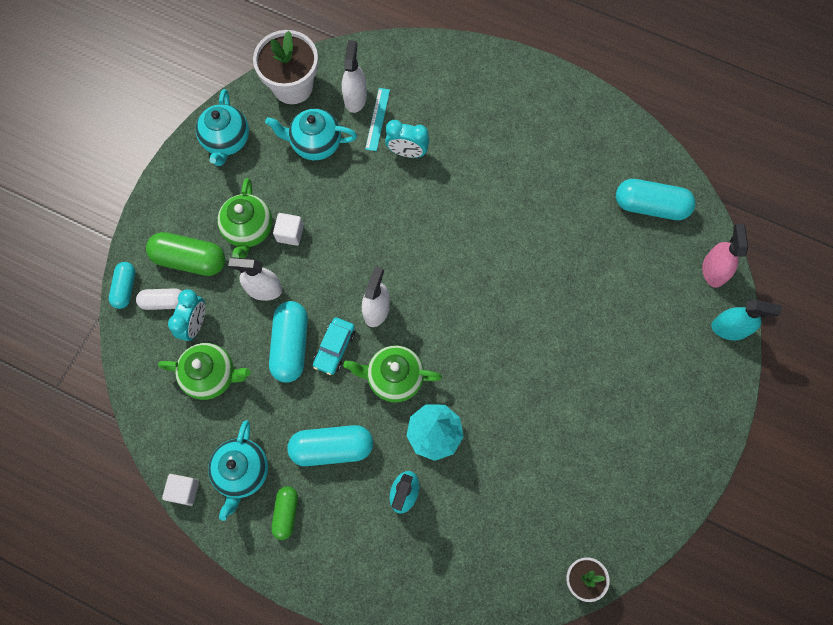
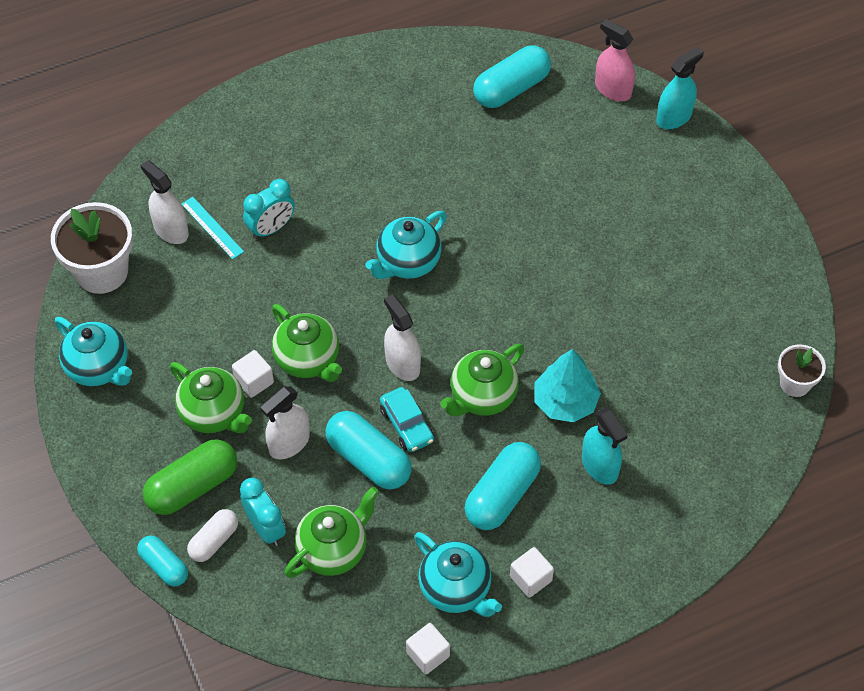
camera: 50 degrees left, 15 degrees down
turquoise teapot [265,109,357,160] -> turquoise teapot moved to [365,211,447,279]
green capsule [271,486,298,540] -> white cube [510,547,554,598]
none -> green teapot [272,304,342,382]

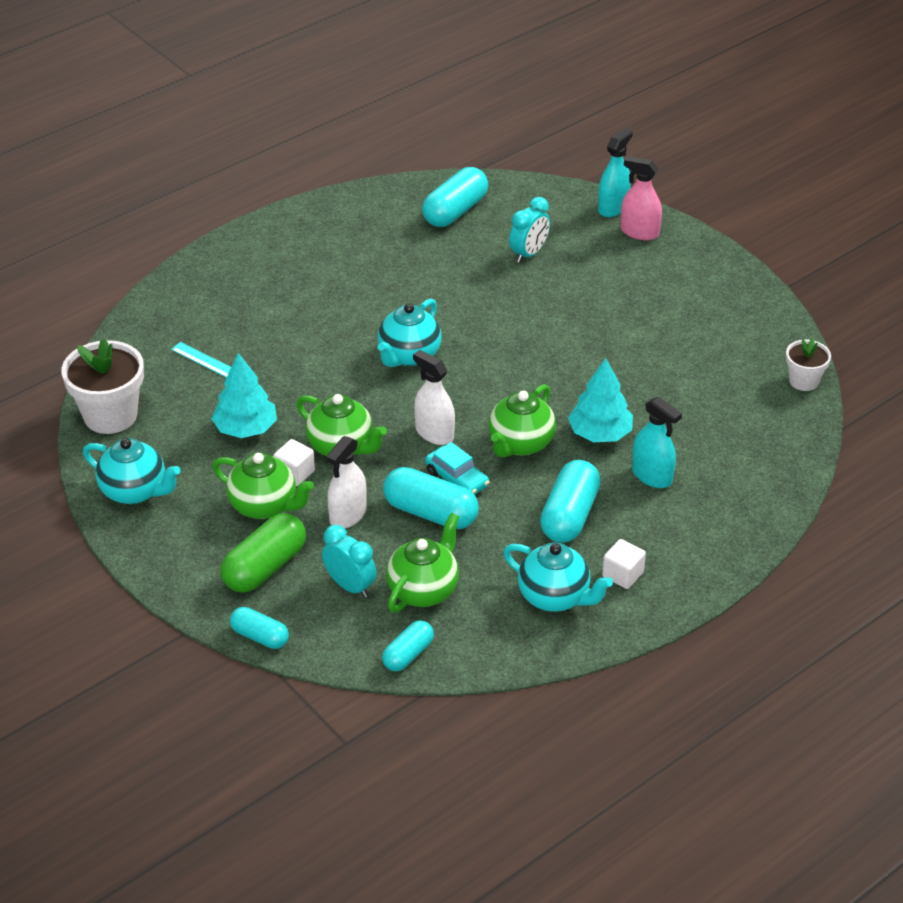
camera: 15 degrees left, 15 degrees down
white spray bottle [140,160,189,244] -> none
white capsule [187,509,238,562] -> none
turquoise clock [243,179,295,239] -> turquoise clock moved to [509,197,550,263]
white cube [406,623,450,674] -> none
pink spray bottle [595,19,635,101] -> pink spray bottle moved to [620,156,662,241]
none -> turquoise tree [211,353,277,438]
none -> turquoise capsule [382,620,434,671]

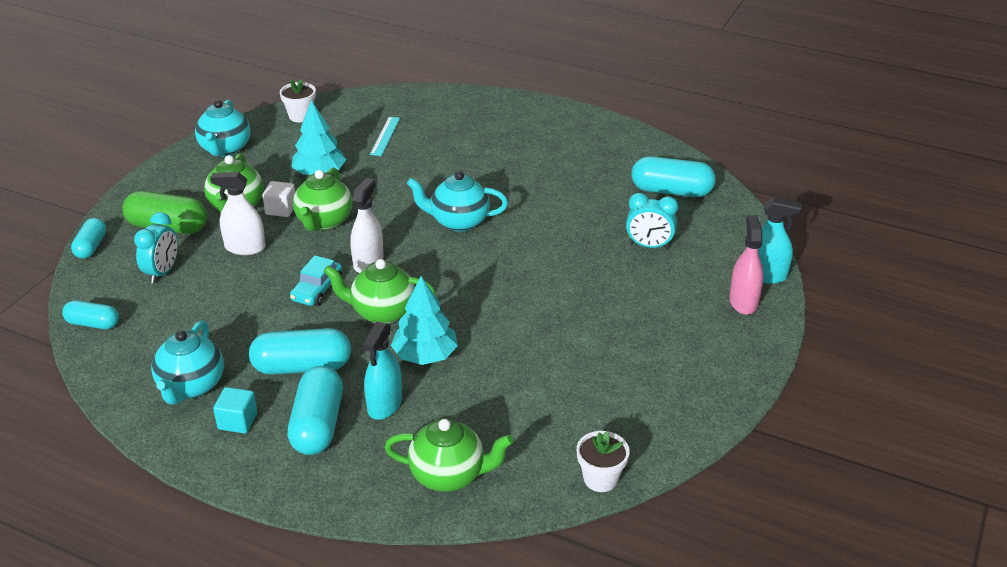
camera: 65 degrees right, 5 degrees down
white flower pot [61,339,144,434] -> white flower pot [280,79,316,122], size x0.57
turquoise capsule [383,467,479,529] -> turquoise capsule moved to [288,366,343,455]
green teapot [386,513,459,613] -> green teapot moved to [384,418,513,492]
white cube [602,539,646,589] -> turquoise cube [213,387,257,434]

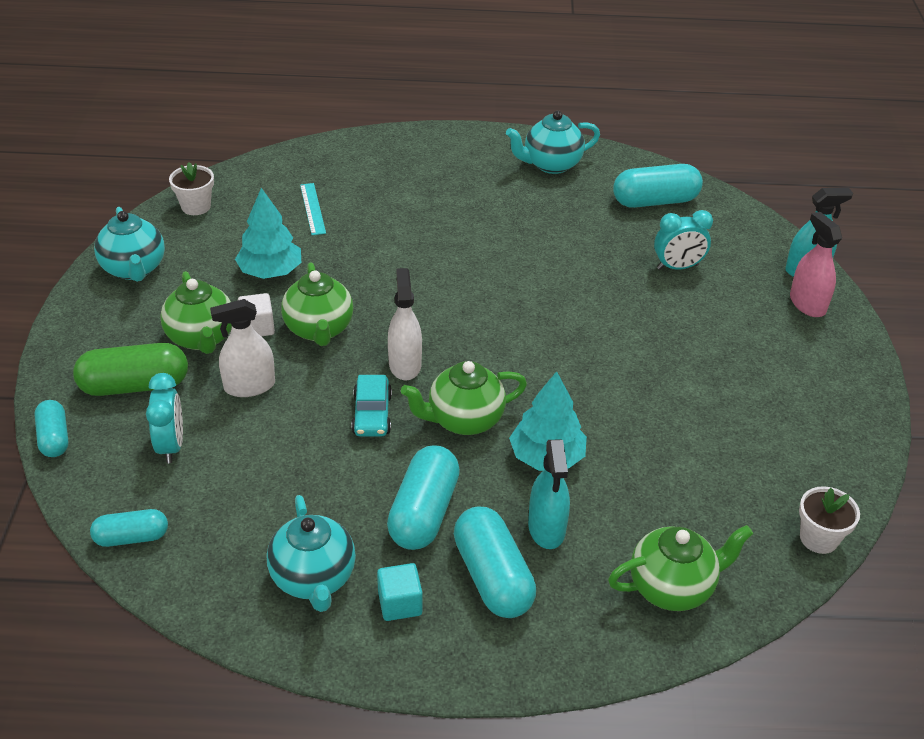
camera: 25 degrees left, 5 degrees up
turquoise capsule [249,328,351,375] -> turquoise capsule turned 45 degrees counterclockwise [387,445,460,550]
turquoise teapot [407,171,508,232] -> turquoise teapot moved to [506,110,600,174]

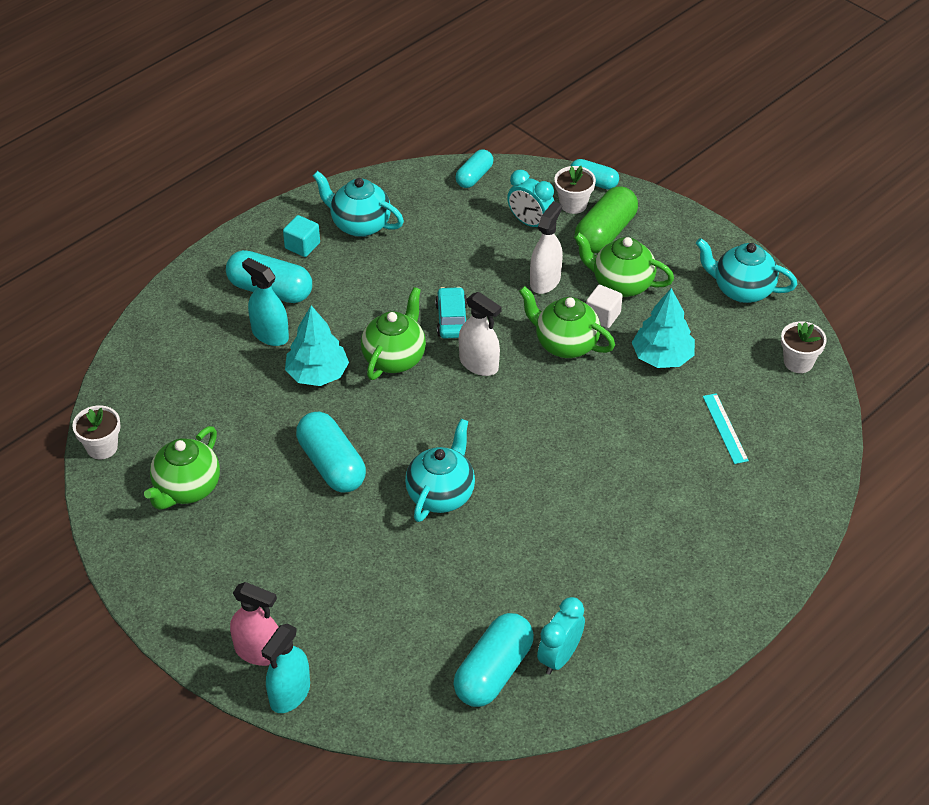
camera: 135 degrees right, 5 degrees up
turquoise ruler [300,183,326,235] -> turquoise ruler turned 45 degrees clockwise [703,393,749,464]
turquoise car [351,375,392,437] -> turquoise car turned 45 degrees clockwise [435,287,467,339]
turquoise capsule [387,445,460,550] -> turquoise capsule moved to [296,412,366,493]
turquoise teapot [506,110,600,174] -> turquoise teapot moved to [405,419,475,522]
green teapot [608,525,753,611] -> green teapot moved to [144,426,220,510]
turquoise clock [654,210,713,270] -> turquoise clock moved to [537,597,585,675]
none -> white flower pot [555,166,596,214]

